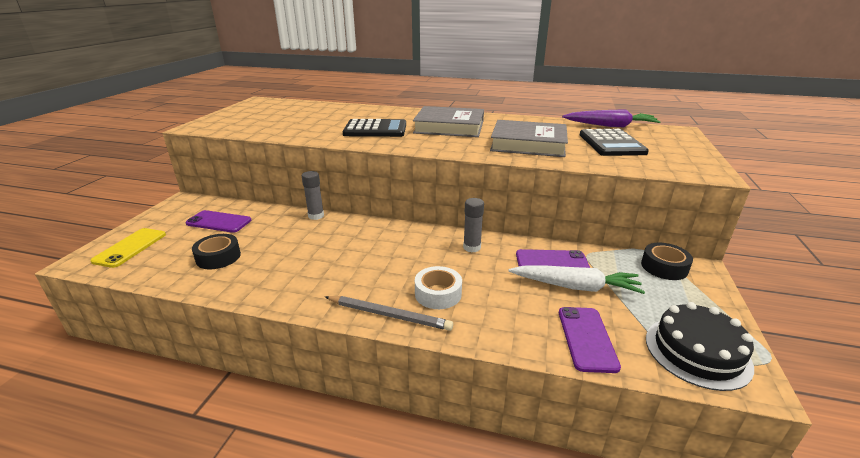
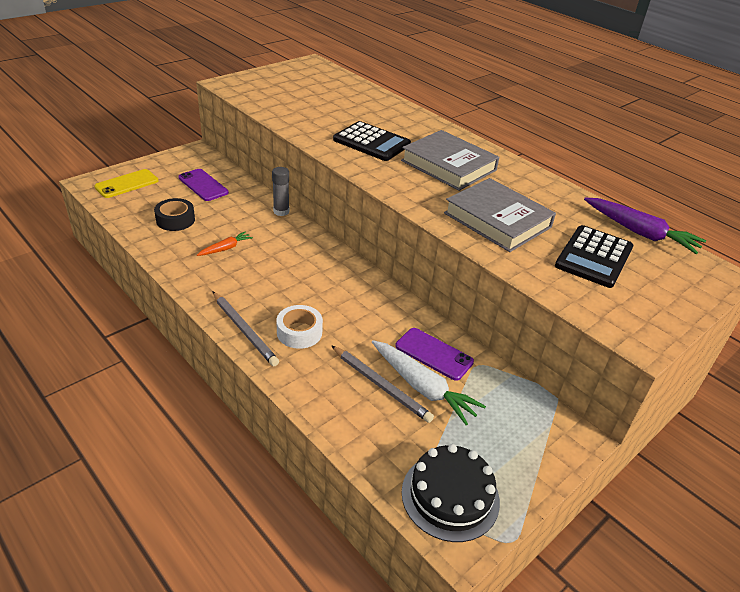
camera: 30 degrees right, 10 degrees up
grey glue stick [463,198,484,252] -> none
purple phone [559,307,621,373] -> none
black tape [641,243,693,280] -> none
none -> orange carrot [197,231,253,256]
none -> grey pencil [331,345,434,423]

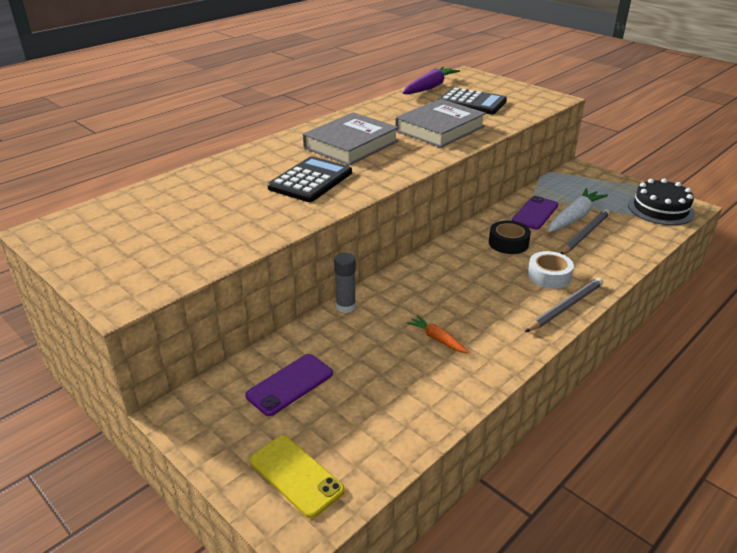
camera: 90 degrees left, 5 degrees down
black tape [154,198,195,231] -> black tape moved to [489,221,531,254]

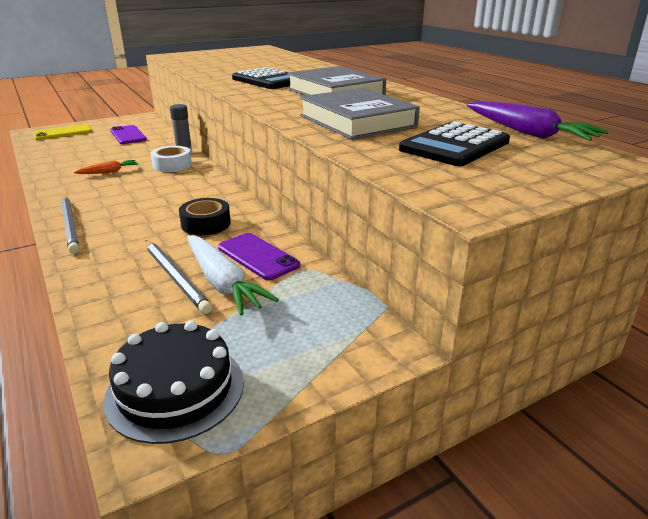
camera: 105 degrees right, 5 degrees down
white tape [527,251,574,289] -> white tape moved to [150,146,192,172]

